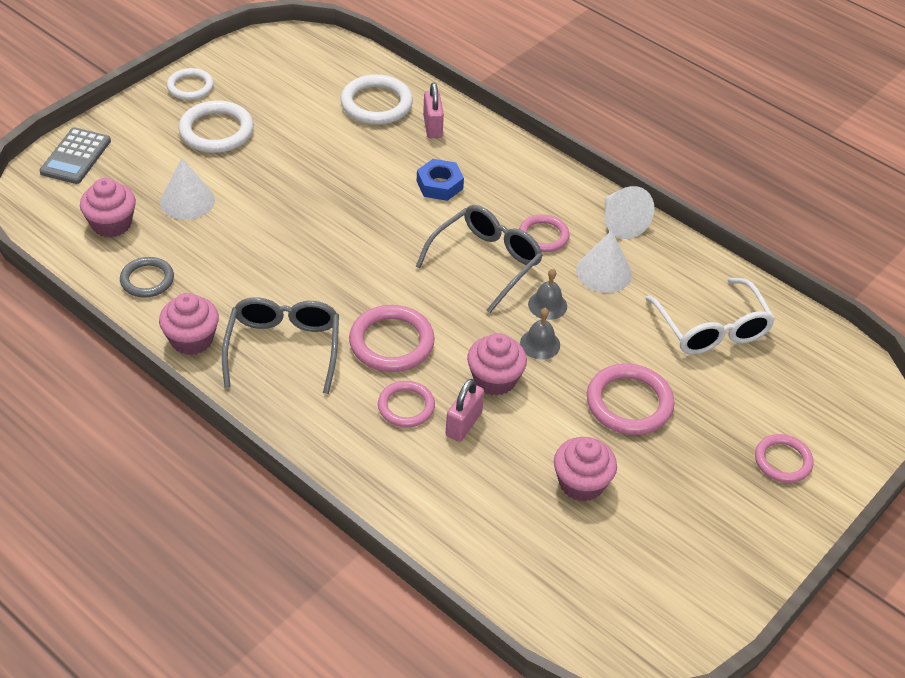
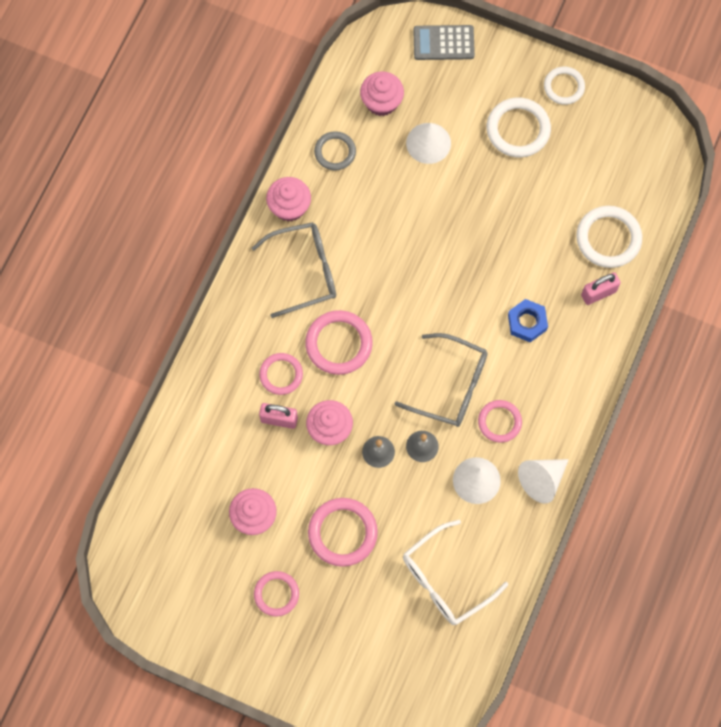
camera: 75 degrees right, 25 degrees up
pink ring [755,434,813,483] -> pink ring moved to [254,571,299,617]

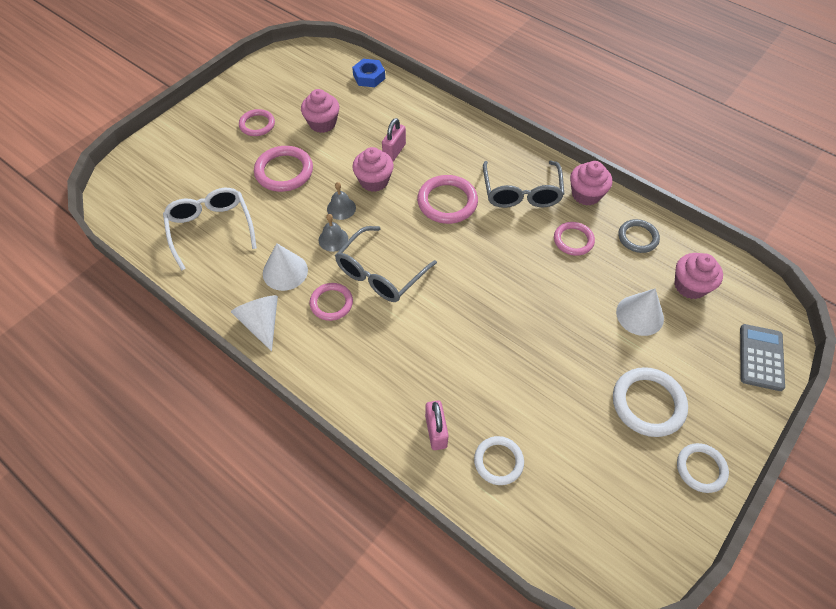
camera: 105 degrees right, 15 degrees down
pink ring [259,353,303,395] -> pink ring moved to [554,222,595,256]
blue nut [508,299,548,342] -> blue nut moved to [352,59,385,87]
white ring [576,206,642,268] -> white ring [474,436,524,485], size x0.65

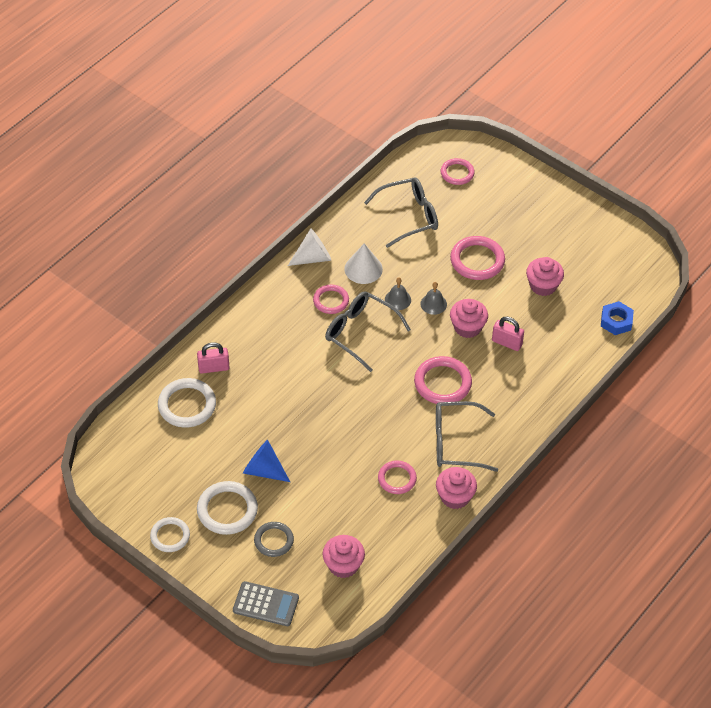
camera: 90 degrees right, 5 degrees down
white glasses [163,188,257,270] -> grey glasses [364,177,438,248]
pink ring [239,109,275,136] -> pink ring moved to [441,158,475,185]
white ring [474,436,524,485] -> white ring [158,378,216,428], size x1.55
white cone [616,288,664,336] -> none
grey ring [618,219,660,253] -> grey ring moved to [254,522,294,557]
none -> blue cone [243,440,290,482]

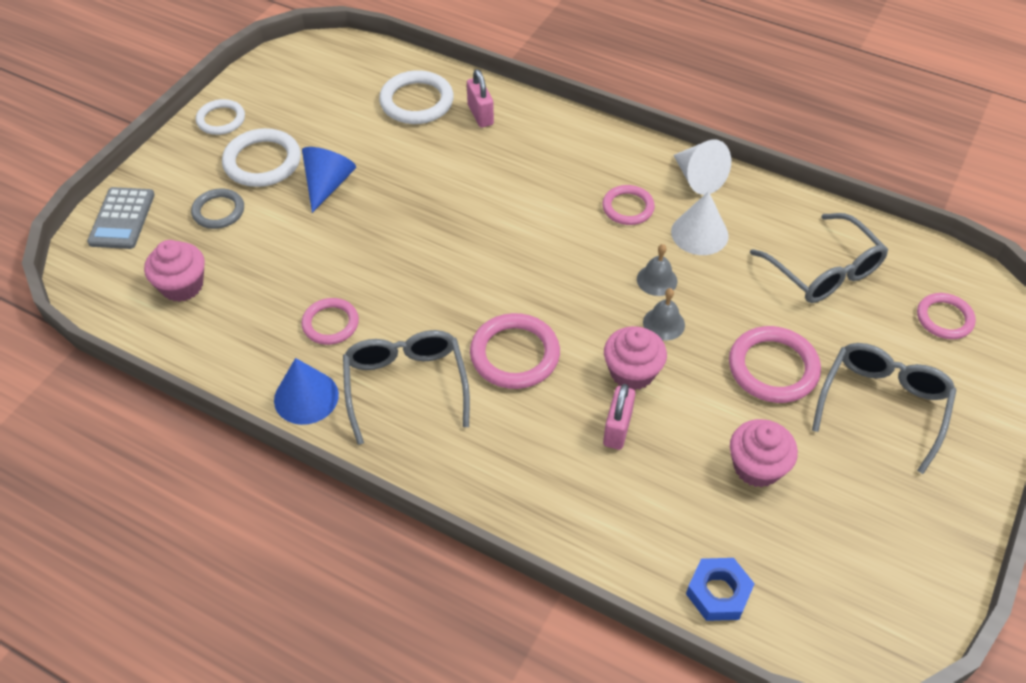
camera: 80 degrees right, 0 degrees up
grey glasses [325,291,411,372] -> grey glasses moved to [812,343,957,474]
pink cupcake [436,467,477,509] -> blue cone [274,358,339,425]

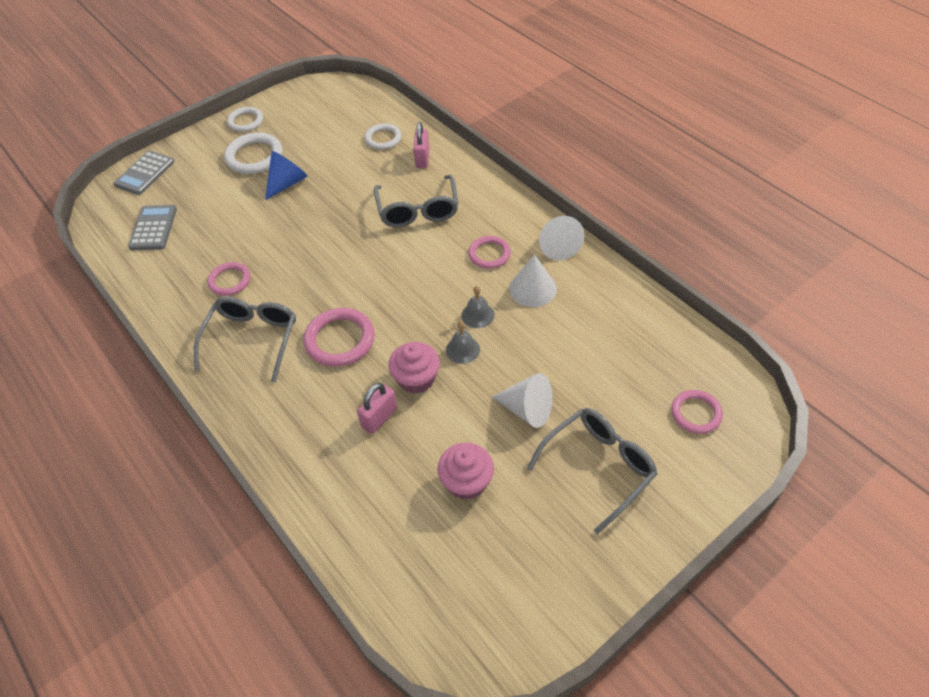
camera: 25 degrees right, 0 degrees up
pink cupcake [144,240,205,302] -> grey calculator [128,205,177,250]
grey ring [191,189,244,229] -> none
blue cone [274,358,339,425] -> none
white ring [379,70,454,124] -> white ring [365,123,402,150], size x0.65
blue nut [686,558,755,621] -> none
pink ring [729,326,821,403] -> white cone [492,373,552,428]
grey glasses [750,213,888,303] -> grey glasses moved to [374,175,458,227]

